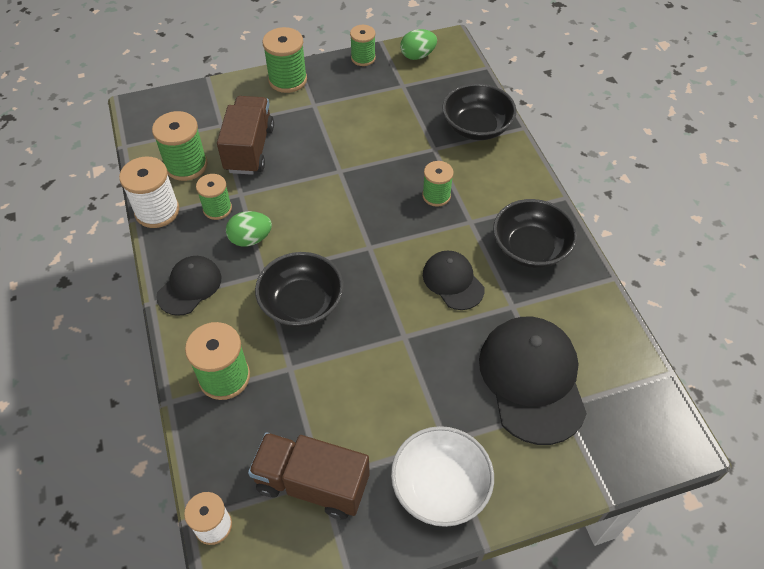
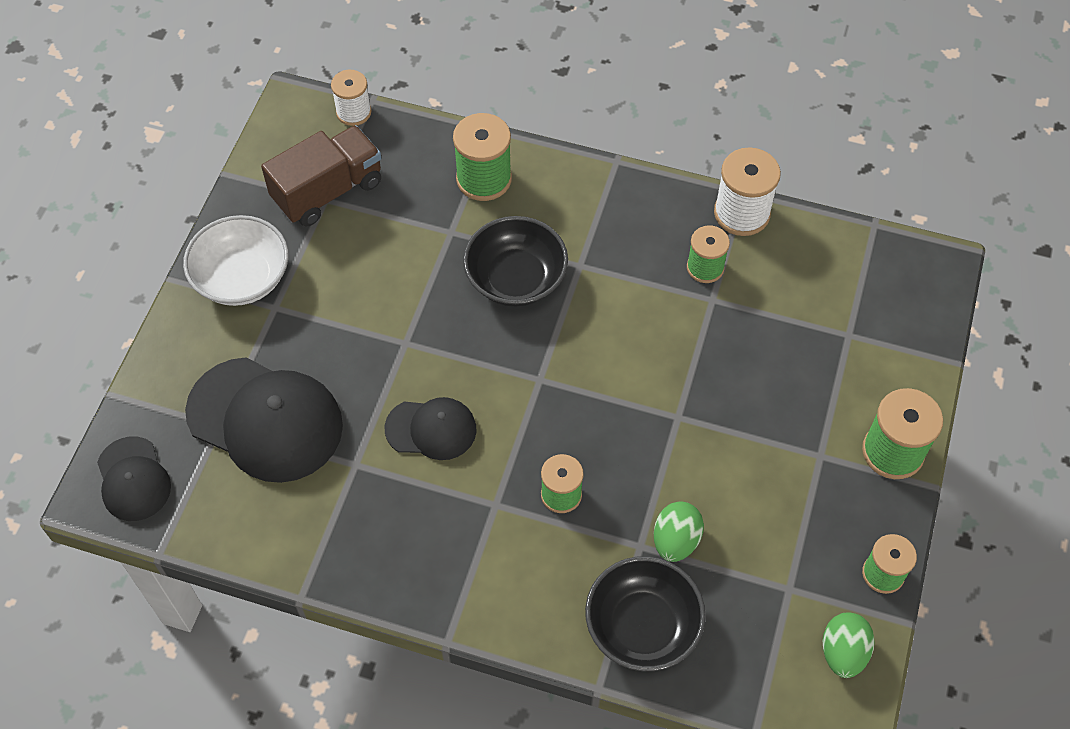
camera: 125 degrees right, 5 degrees up
green spool [152,111,208,181] -> none
black cap [156,256,221,316] -> black cap moved to [97,436,171,521]
brown truck [217,96,274,175] -> none
green egg [226,211,272,247] -> green egg moved to [654,501,704,562]
black bowl [493,199,578,268] -> none

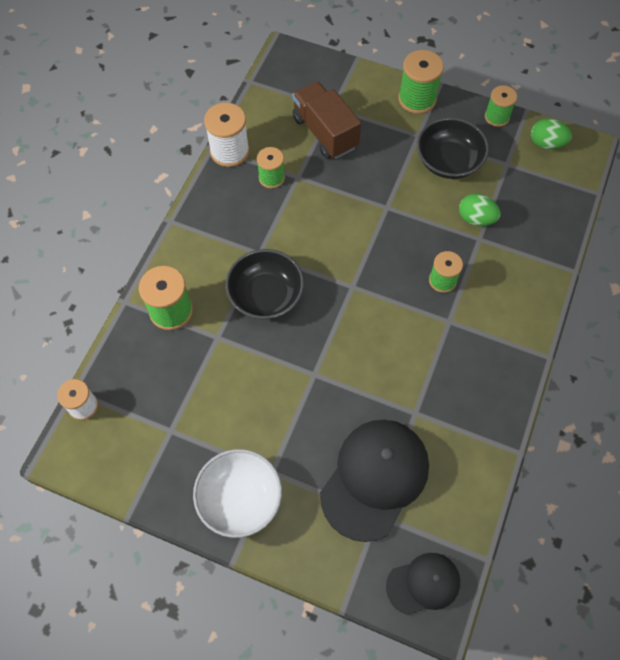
camera: 85 degrees left, 5 degrees up
brown truck [261,125,381,227] -> brown truck moved to [292,81,361,159]
black cap [385,397,477,460] -> none
black bowl [585,556,706,671] -> black bowl moved to [417,117,489,179]

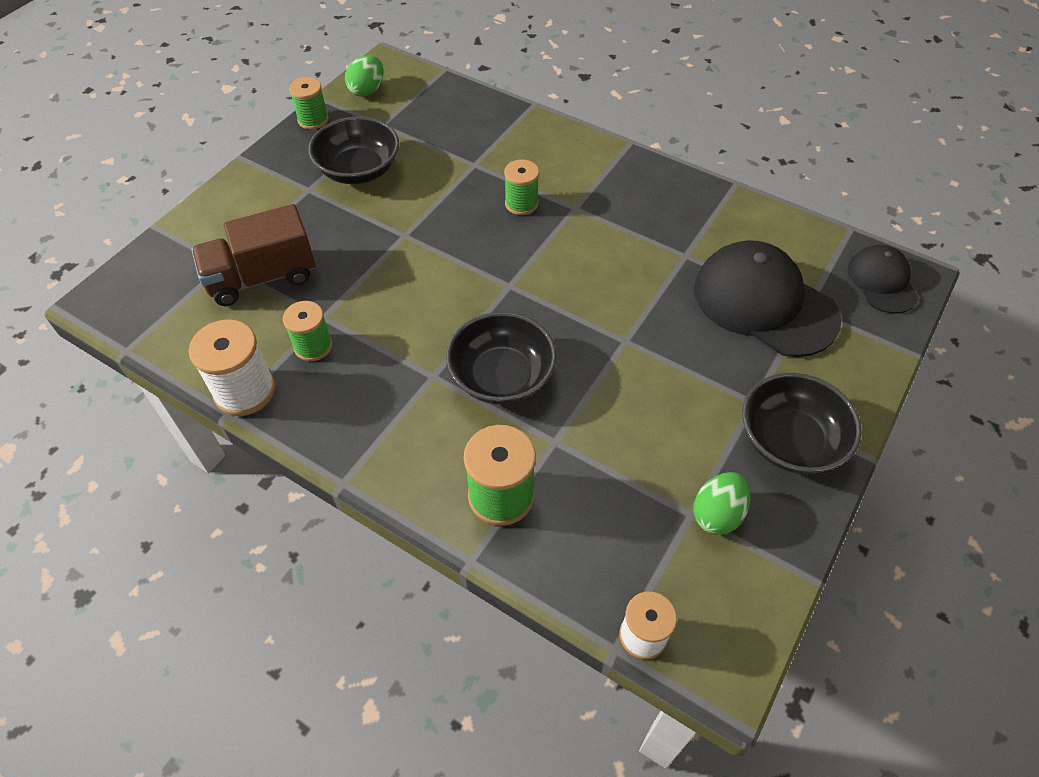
camera: 80 degrees left, 10 degrees down
white bowl [193,449,282,538] -> black bowl [742,373,861,474]
green spool [398,50,444,114] -> none
green egg [459,193,501,226] -> green egg moved to [693,472,751,535]

